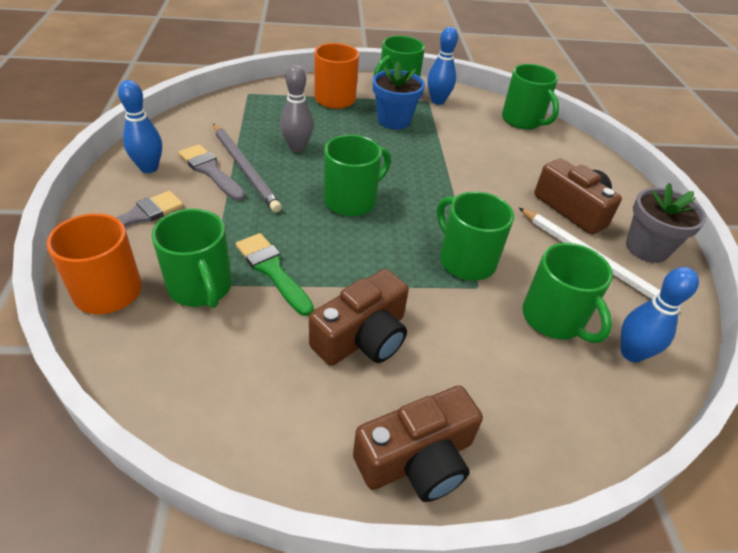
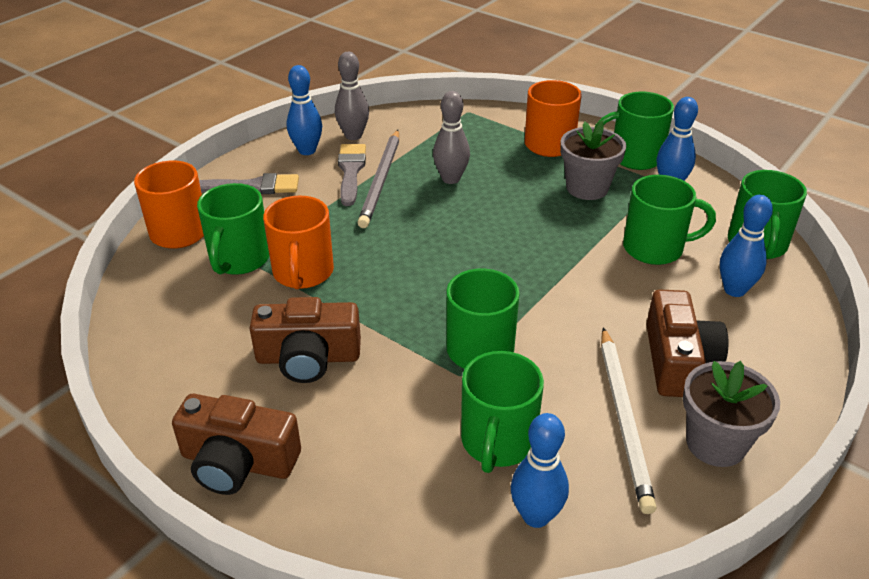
camera: 45 degrees right, 5 degrees down
green brush [236,233,314,316] -> orange mug [263,196,334,289]
green mug [324,135,391,216] -> green mug moved to [623,175,716,265]
blue flower pot [373,62,425,130] -> grey flower pot [560,120,626,200]
none -> grey bowling pin [335,52,369,140]
none -> blue bowling pin [720,195,773,297]

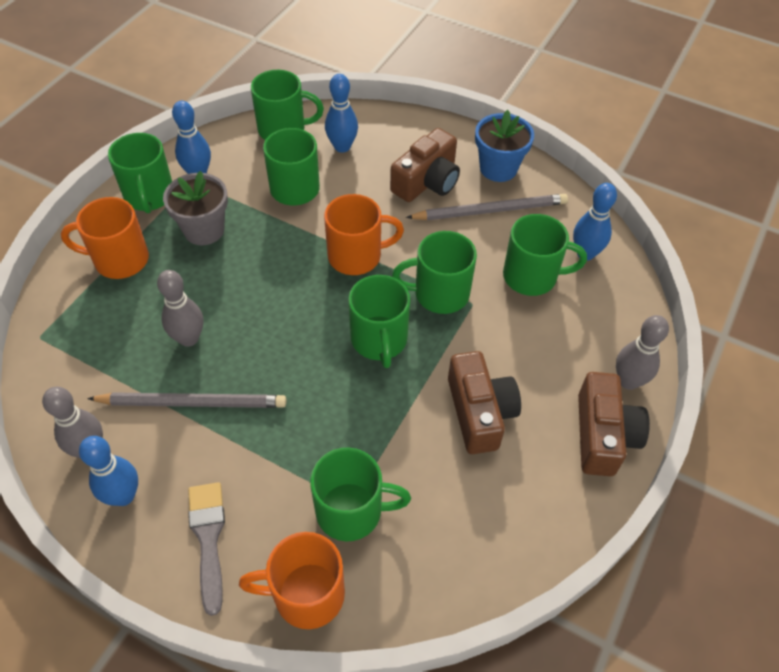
camera: 100 degrees left, 15 degrees up
orange mug [263,196,334,289] -> orange mug moved to [324,194,404,275]
grey brush [338,144,366,206] -> none
white pencil [601,327,657,514] -> grey pencil [406,194,568,220]
brown camera [646,289,728,397] -> brown camera turned 135 degrees clockwise [390,128,460,202]
grey flower pot [683,361,780,467] -> blue flower pot [475,110,534,182]
none -> green mug [348,275,410,368]
none -> grey bowling pin [616,315,669,390]

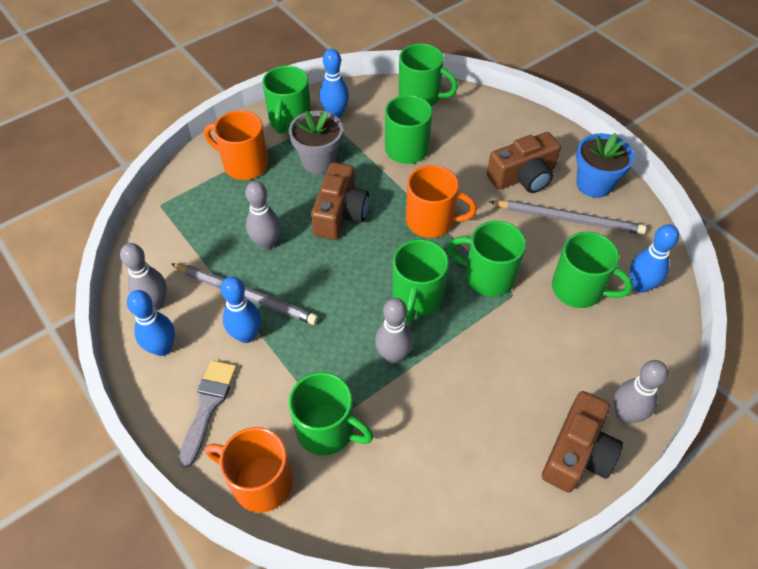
camera: 25 degrees right, 0 degrees up
blue bowling pin [325,74,358,153] -> blue bowling pin moved to [221,276,261,343]
brown camera [448,351,521,454] -> brown camera moved to [311,162,369,240]
none -> grey bowling pin [375,298,413,364]

